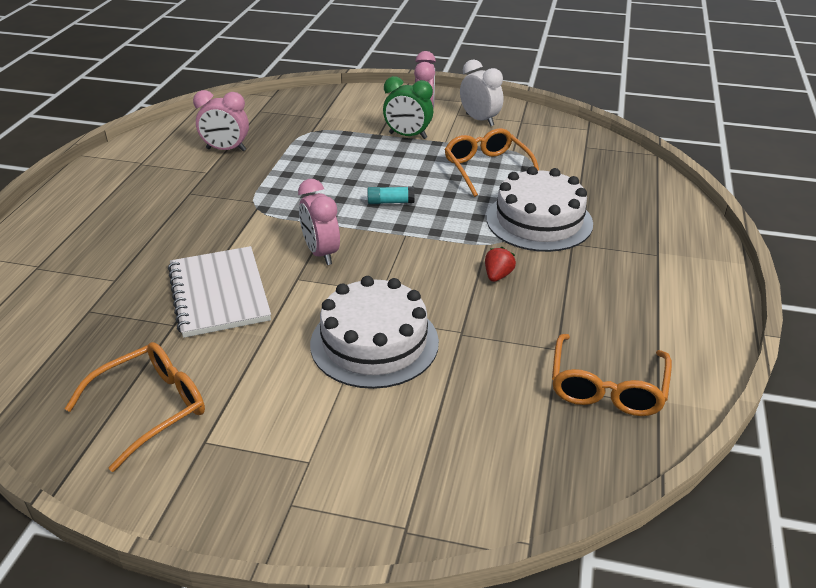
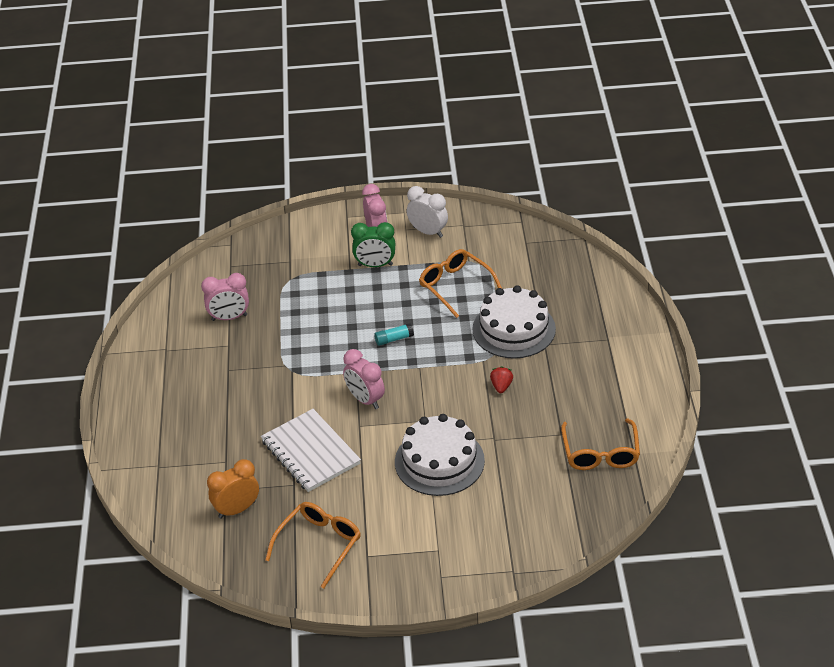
camera: 15 degrees left, 5 degrees up
none -> orange clock [207,459,259,519]

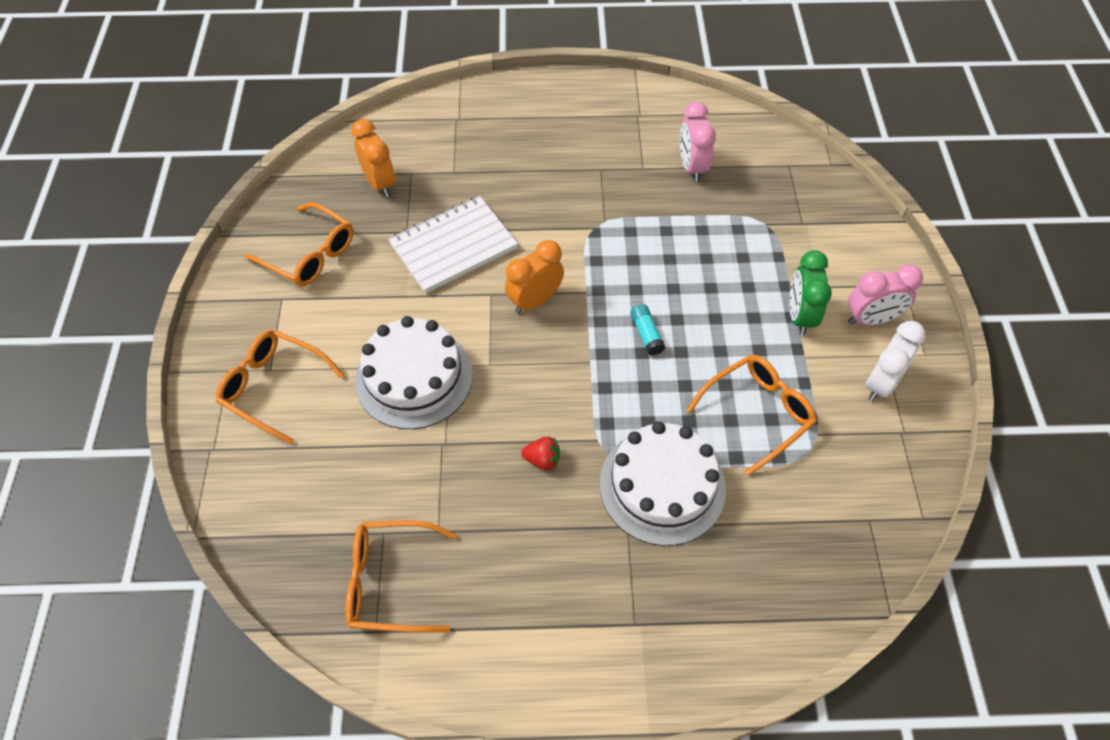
camera: 90 degrees right, 15 degrees up
pink clock [343,349,385,409] -> orange clock [505,240,564,314]
none -> orange glasses [216,330,344,444]

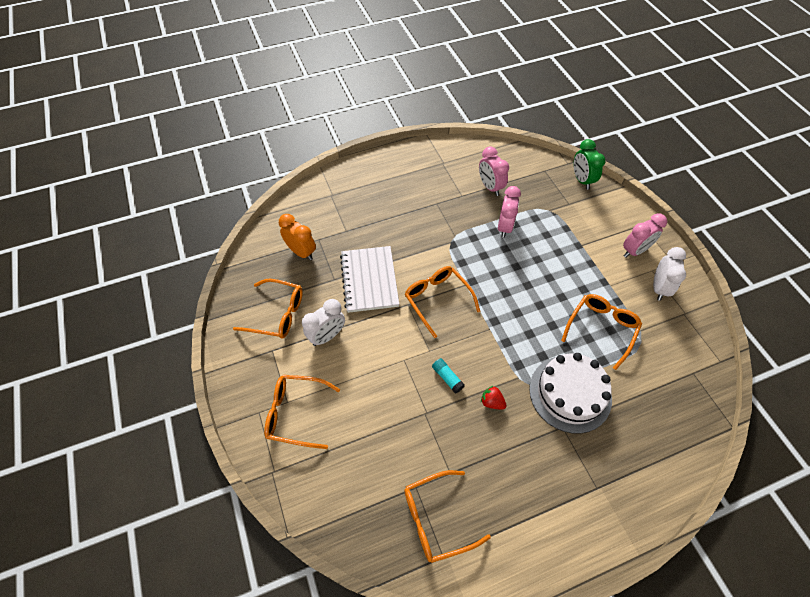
camera: 20 degrees left, 0 degrees up
white cake [355,316,473,429] -> none
white notebook [388,196,518,293] -> white notebook turned 45 degrees counterclockwise [340,246,399,313]
orange clock [505,240,564,314] -> orange glasses [405,266,480,338]
red strawberry [521,437,560,470] -> red strawberry turned 135 degrees counterclockwise [481,386,507,410]
turquoise glue stick [630,304,665,356] -> turquoise glue stick moved to [432,358,465,394]
green clock [789,250,832,336] -> green clock moved to [573,139,605,190]
none -> white clock [302,299,345,346]
none -> pink clock [498,186,521,238]

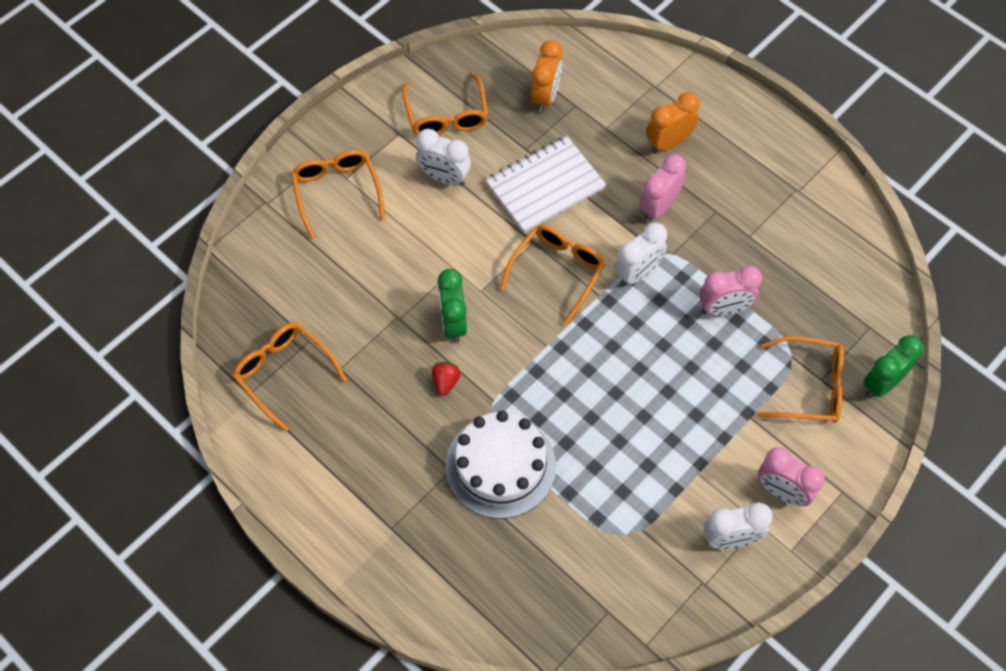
camera: 65 degrees right, 5 degrees up
turquoise glue stick [432,358,465,394] -> green clock [438,269,467,343]
pink clock [479,146,509,196] -> pink clock moved to [639,154,686,222]
orange glasses [561,294,642,370] -> orange glasses moved to [757,336,844,423]
none -> white clock [614,222,667,286]
none -> orange clock [646,92,700,153]

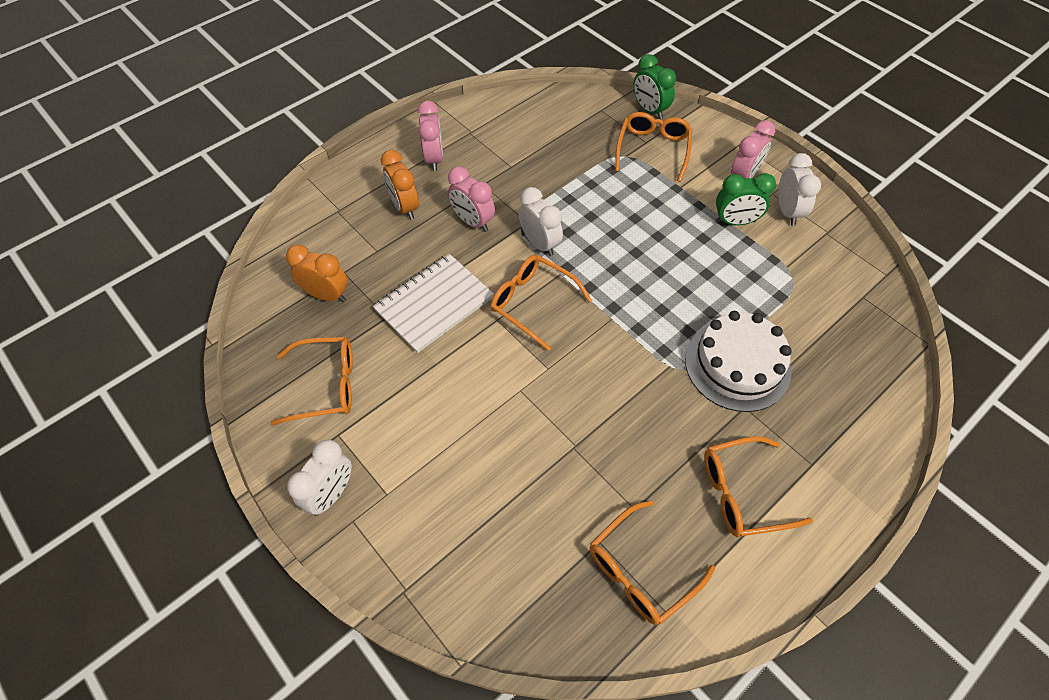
camera: 85 degrees left, 5 degrees down
orange glasses [291,150,385,239] -> orange glasses moved to [704,436,813,537]
white clock [416,129,471,186] -> white clock moved to [287,440,352,516]
red strawberry [432,362,460,396] -> none
green clock [438,269,467,343] -> green clock moved to [716,173,776,225]
white notebook [486,136,606,233] -> white notebook turned 75 degrees clockwise [373,254,494,353]
pink clock [699,266,762,316] -> pink clock moved to [418,101,443,171]

